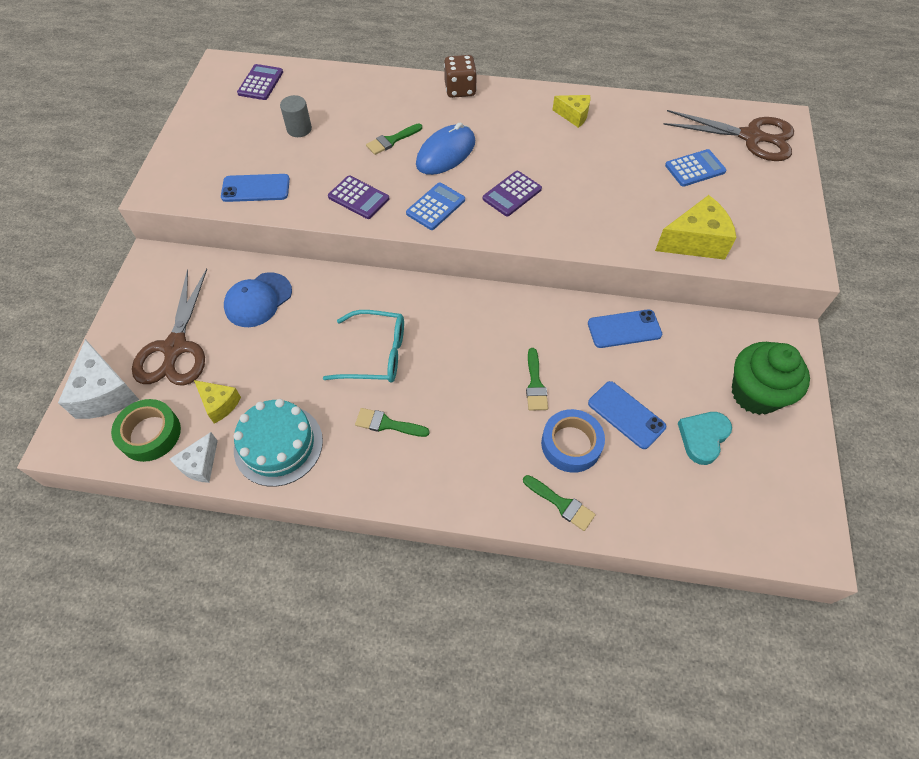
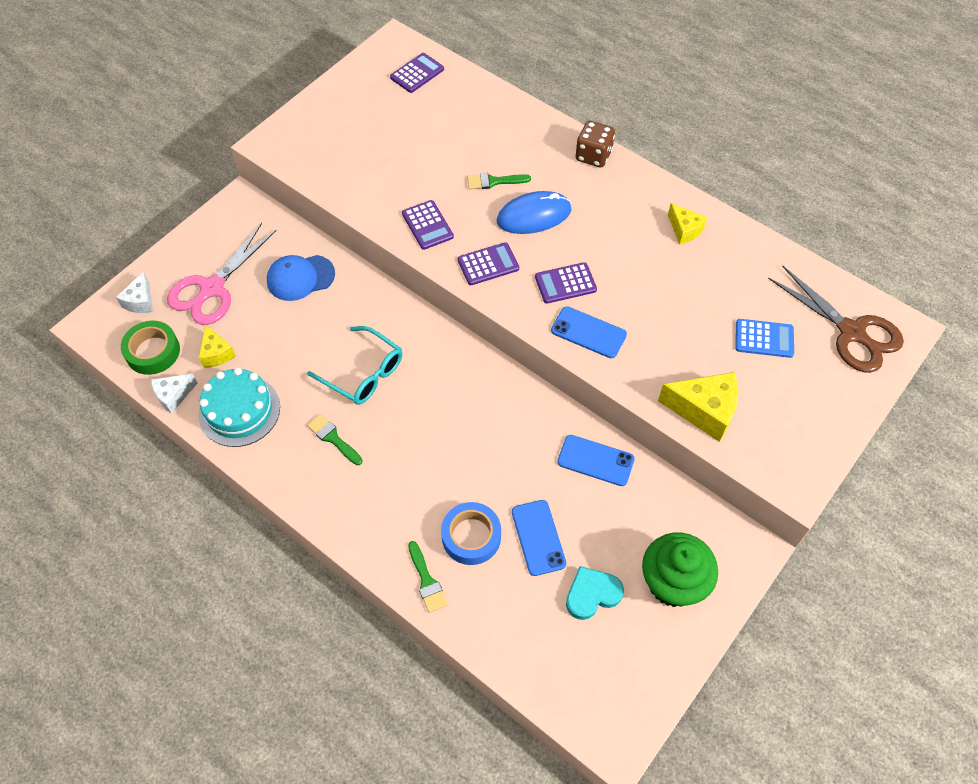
camera: 30 degrees right, 0 degrees up
white cheese [58,339,139,419] -> white cheese [116,271,153,313], size x0.60
brown scissors [132,269,207,386] -> pink scissors [167,223,277,325]
blue phone [221,174,290,202] -> blue phone moved to [551,306,627,358]
grey cylinder [280,95,312,137] -> none
blue calculator [406,182,465,230] -> purple calculator [458,242,519,285]
green brush [526,348,548,411] -> none

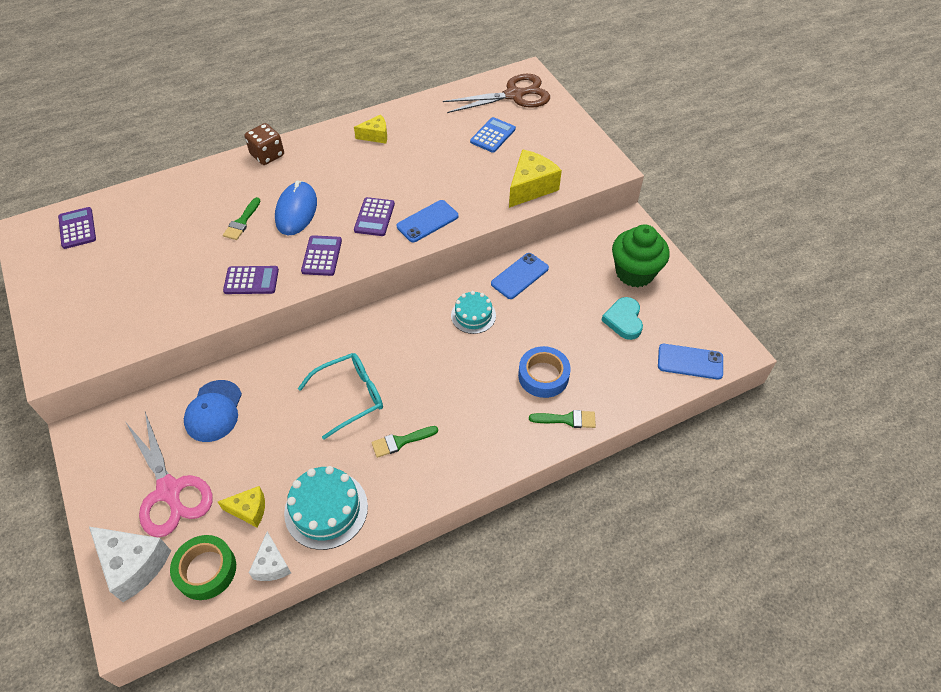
camera: 65 degrees left, 5 degrees down
white cheese [116,271,153,313] -> white cheese [89,527,171,602], size x1.68
blue phone [512,500,566,576] -> blue phone moved to [658,344,723,380]
none -> turquoise cake [451,291,496,334]

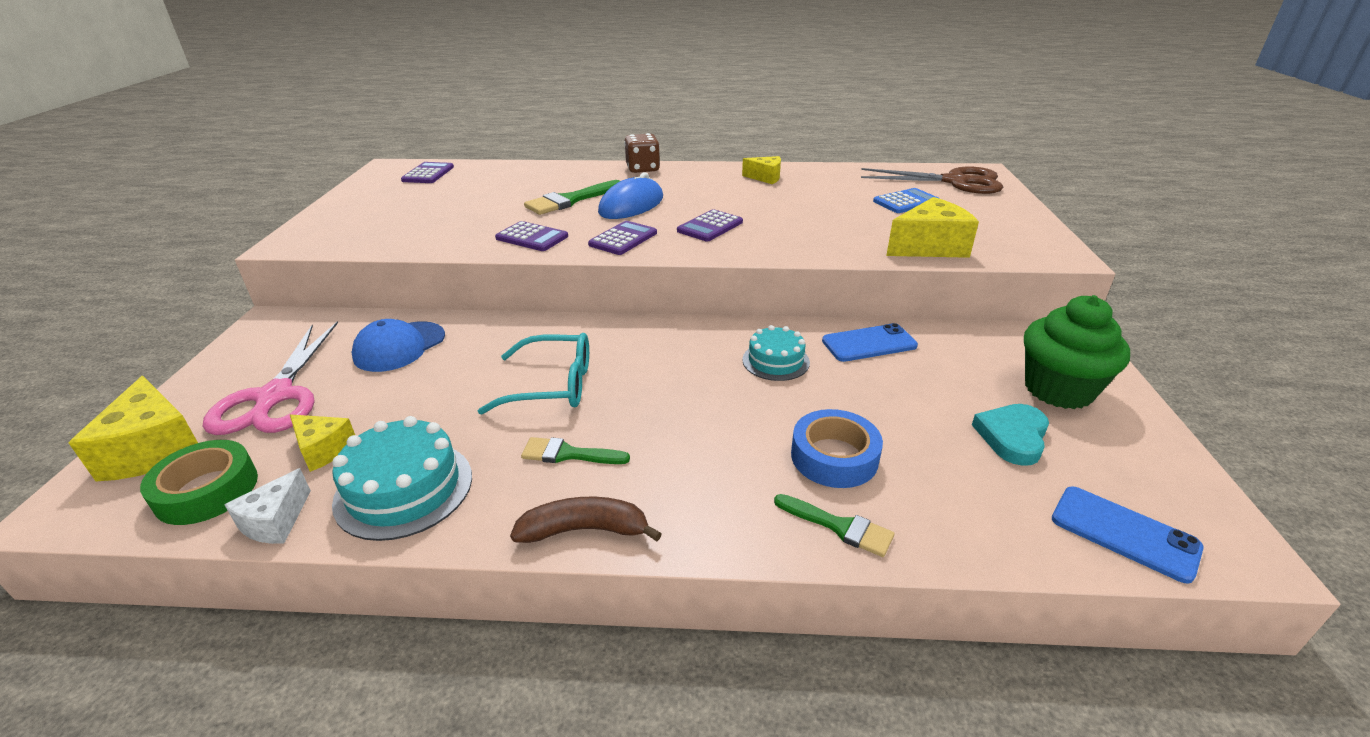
camera: 30 degrees right, 20 degrees down
white cheese [89,527,171,602] -> yellow cheese [69,376,198,481]
green brush [223,197,261,240] -> green brush [524,180,620,215], size x1.58
blue phone [397,200,458,242] -> none
none -> brown banana [510,497,662,543]

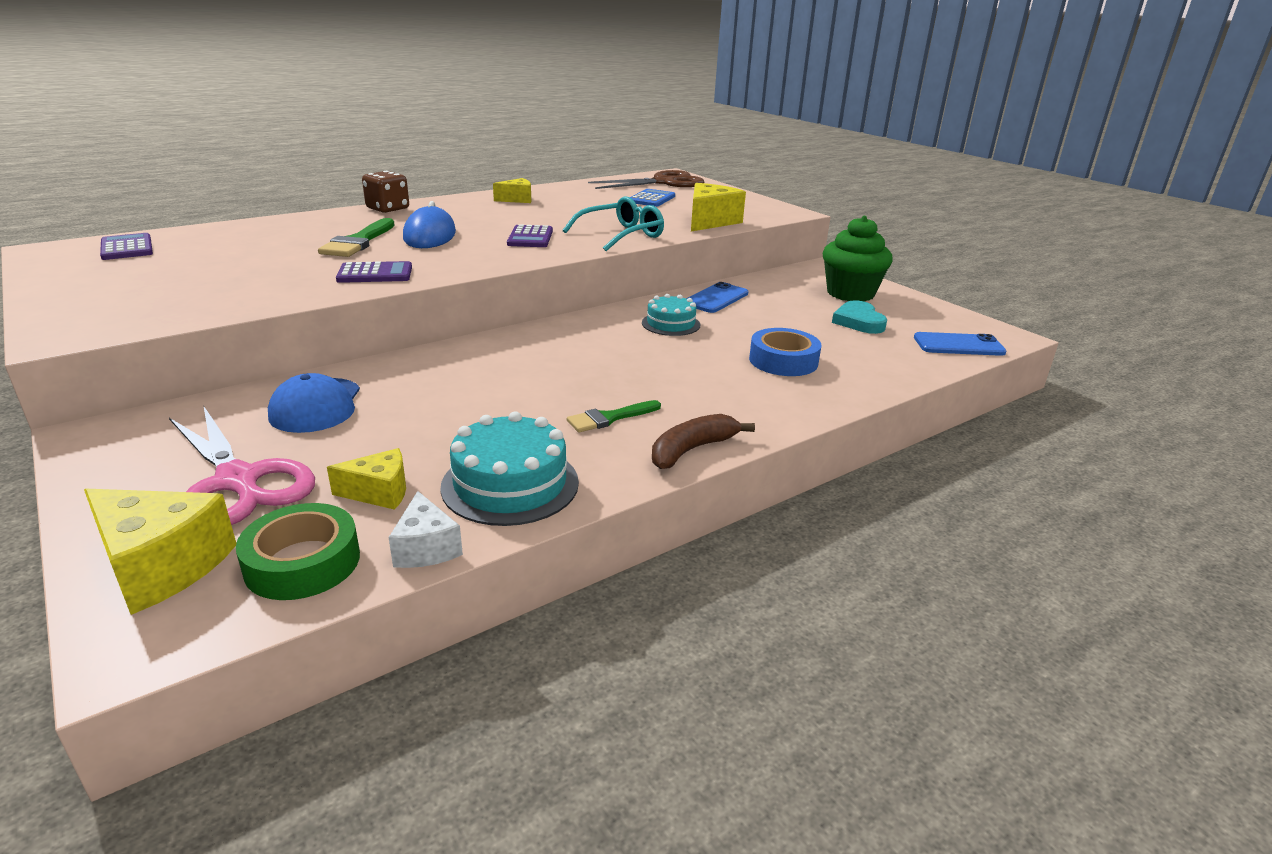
camera: 40 degrees left, 5 degrees down
turquoise glasses [478,333,589,415] -> turquoise glasses moved to [563,196,664,251]
purple calculator [588,221,657,255] -> none
green brush [774,494,895,557] -> none

